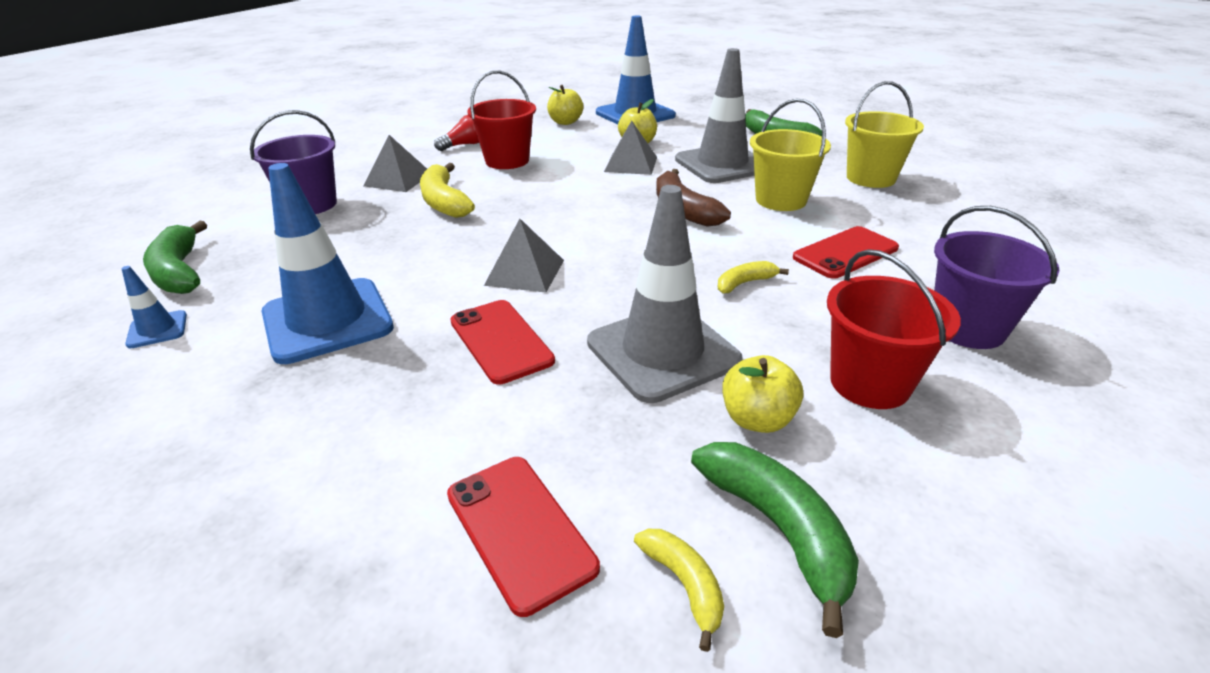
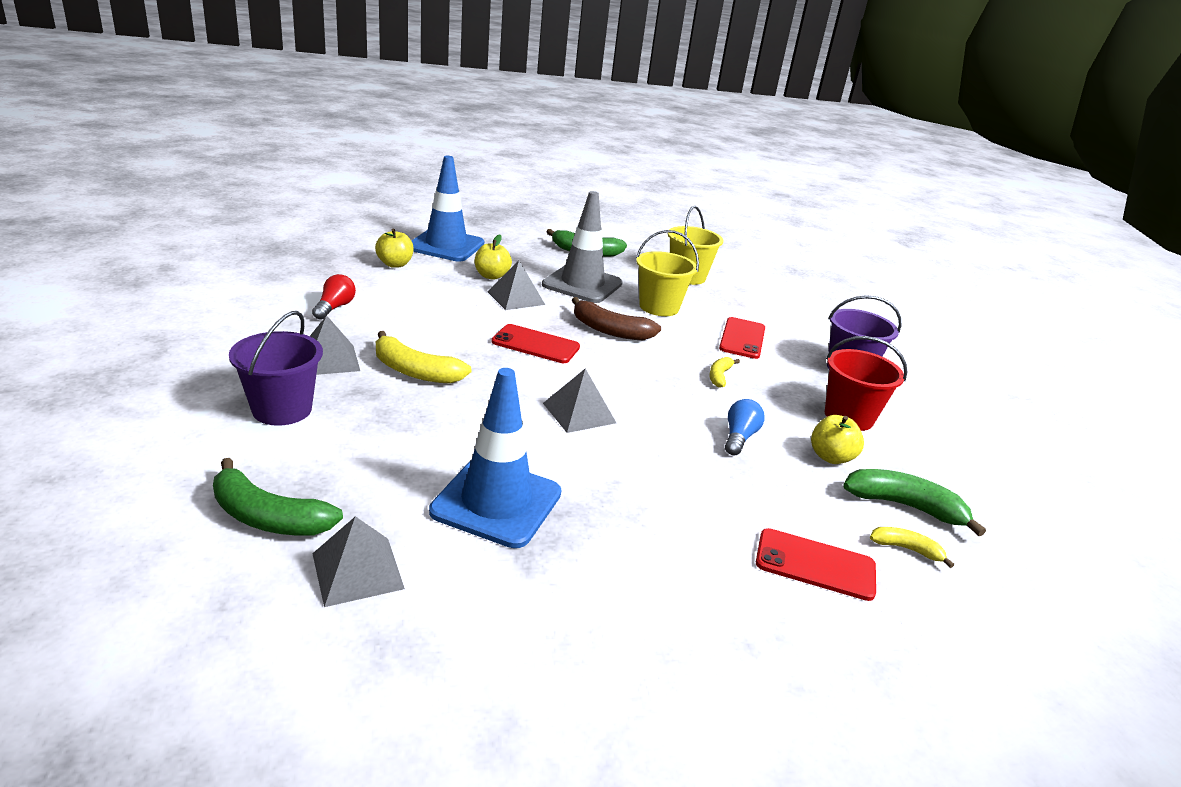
camera: 45 degrees left, 5 degrees down
blue traffic cone [121,266,187,348] -> grey pyramid [312,516,405,607]
red phone [450,300,555,385] -> red phone moved to [491,324,580,363]
red bucket [467,71,536,169] -> none
grey traffic cone [587,185,743,403] -> blue light bulb [725,399,765,455]

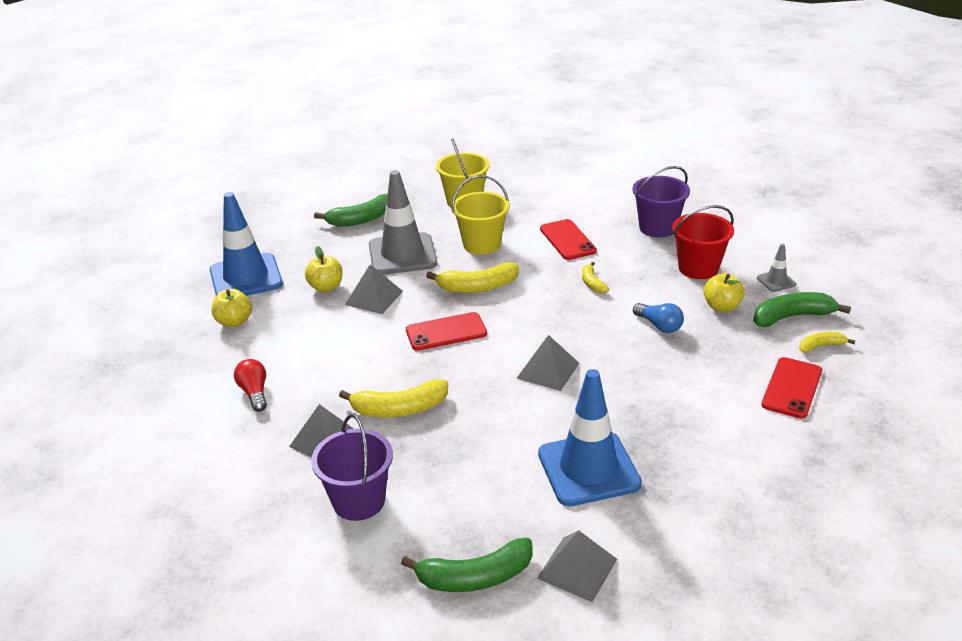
camera: 30 degrees left, 5 degrees up
brown banana [572,297,661,340] -> yellow banana [426,262,519,293]
blue light bulb [725,399,765,455] -> blue light bulb turned 150 degrees clockwise [633,303,684,333]
red phone [756,528,876,601] -> red phone turned 45 degrees counterclockwise [761,357,822,419]
none -> grey traffic cone [757,244,796,292]

